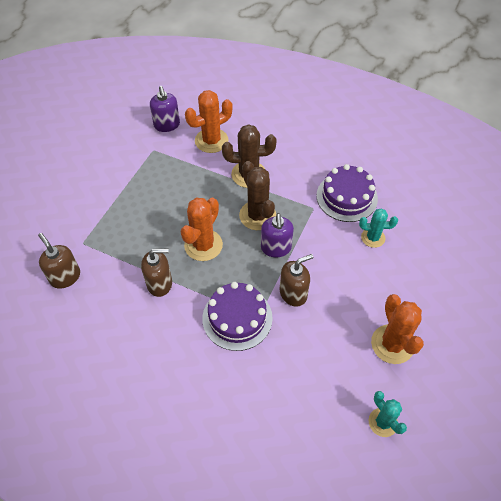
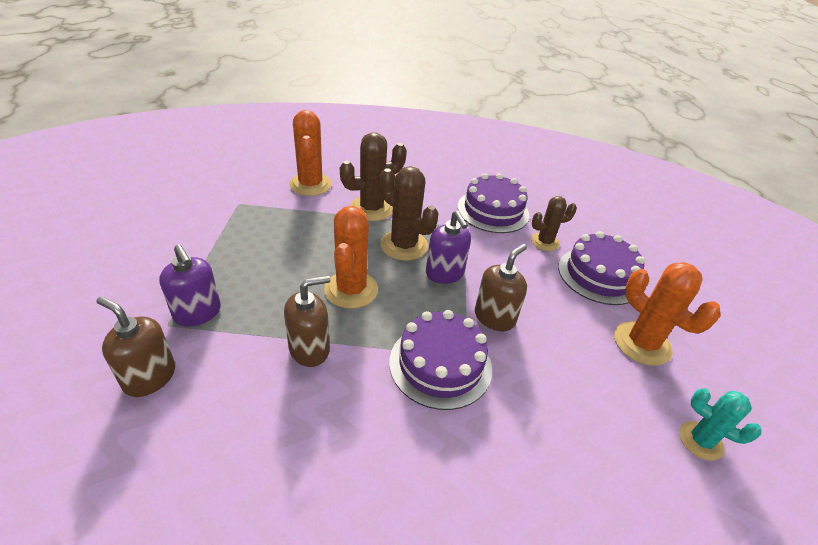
camera: 25 degrees left, 15 degrees down
purple soap dispenser [150,86,180,132] -> purple soap dispenser moved to [159,244,221,327]
orange cactus [185,90,233,153] -> orange cactus turned 45 degrees counterclockwise [289,110,332,196]
turquoise cactus [359,208,398,248] -> brown cactus [531,196,577,251]
none -> purple cake [558,231,645,305]

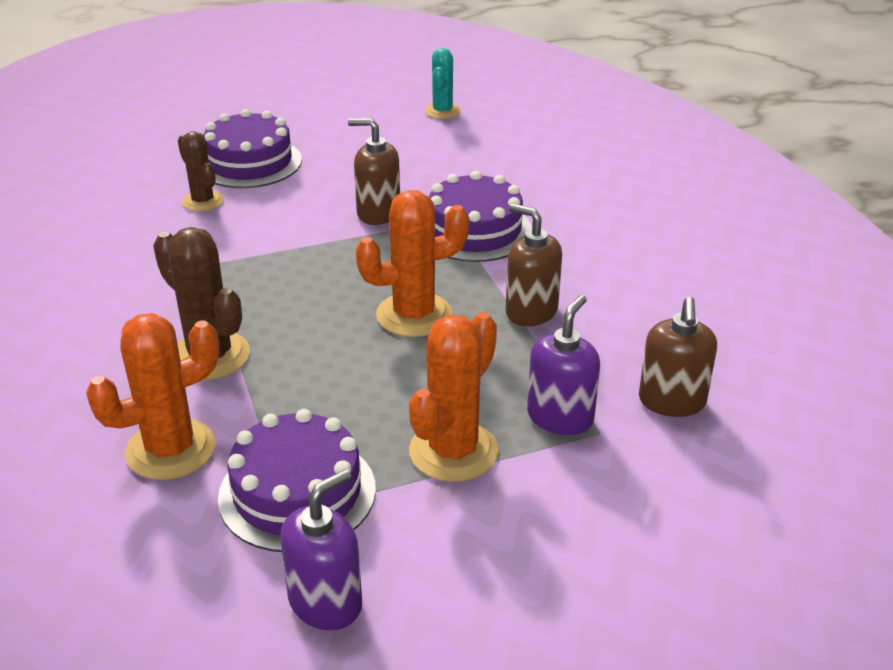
camera: 110 degrees left, 5 degrees down
brown cactus [380,166,439,261] -> none
purple soap dispenser [426,211,471,284] -> purple soap dispenser moved to [280,469,362,630]
purple cake [457,173,529,233] -> purple cake moved to [218,409,376,552]
orange cactus [614,262,721,366] -> orange cactus moved to [409,312,498,482]

